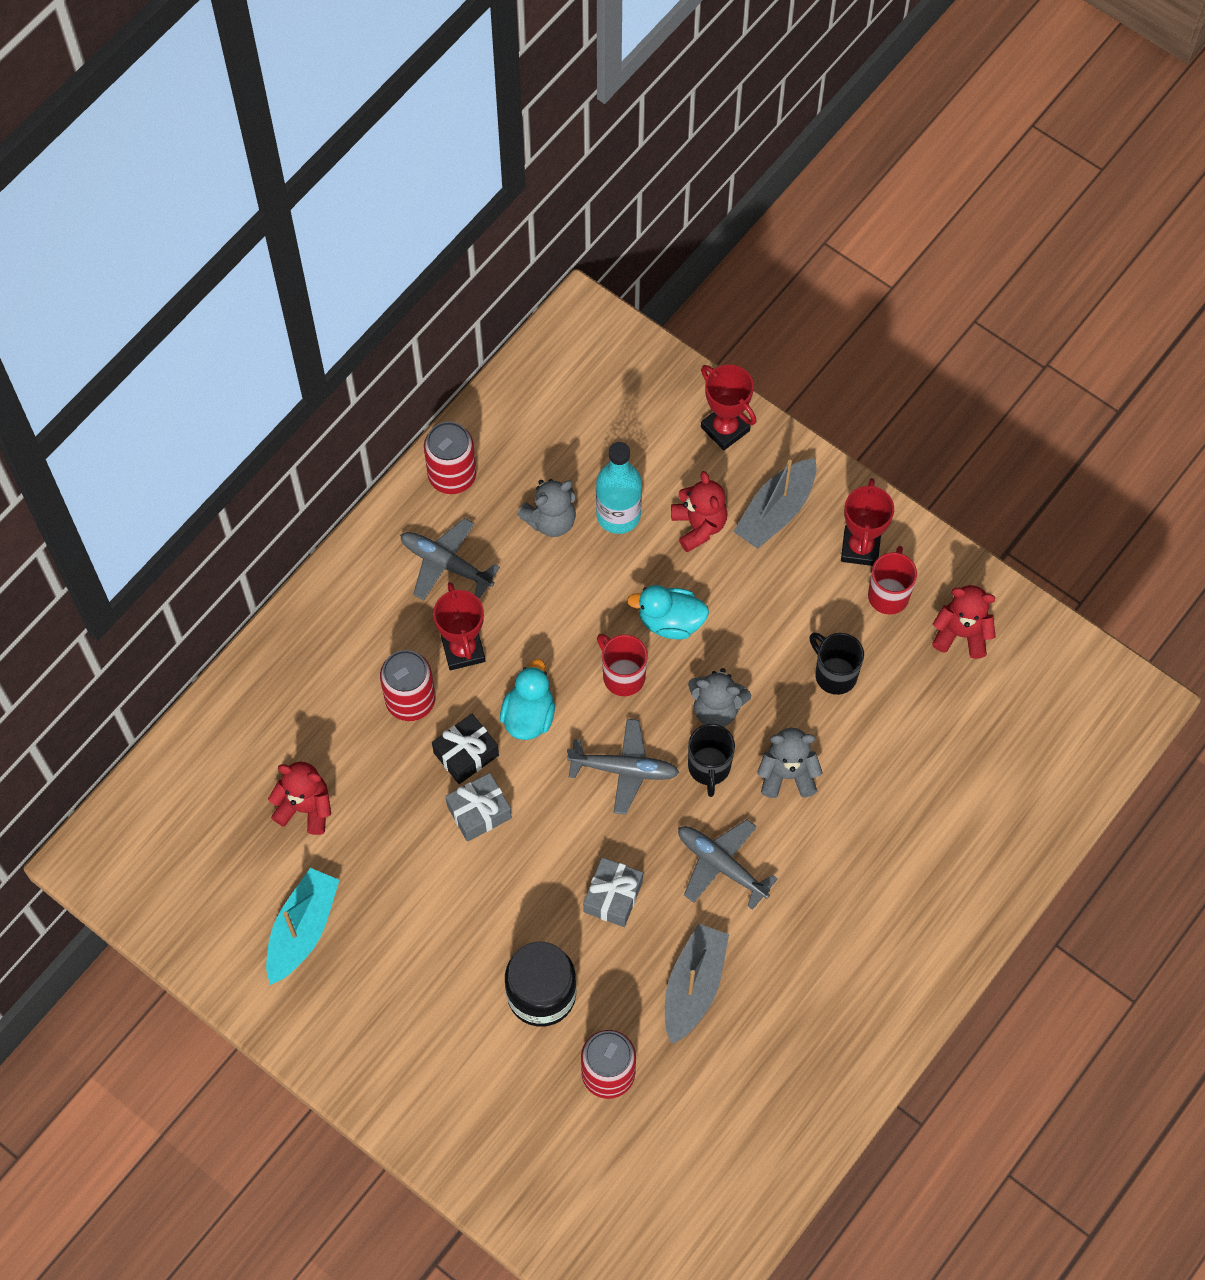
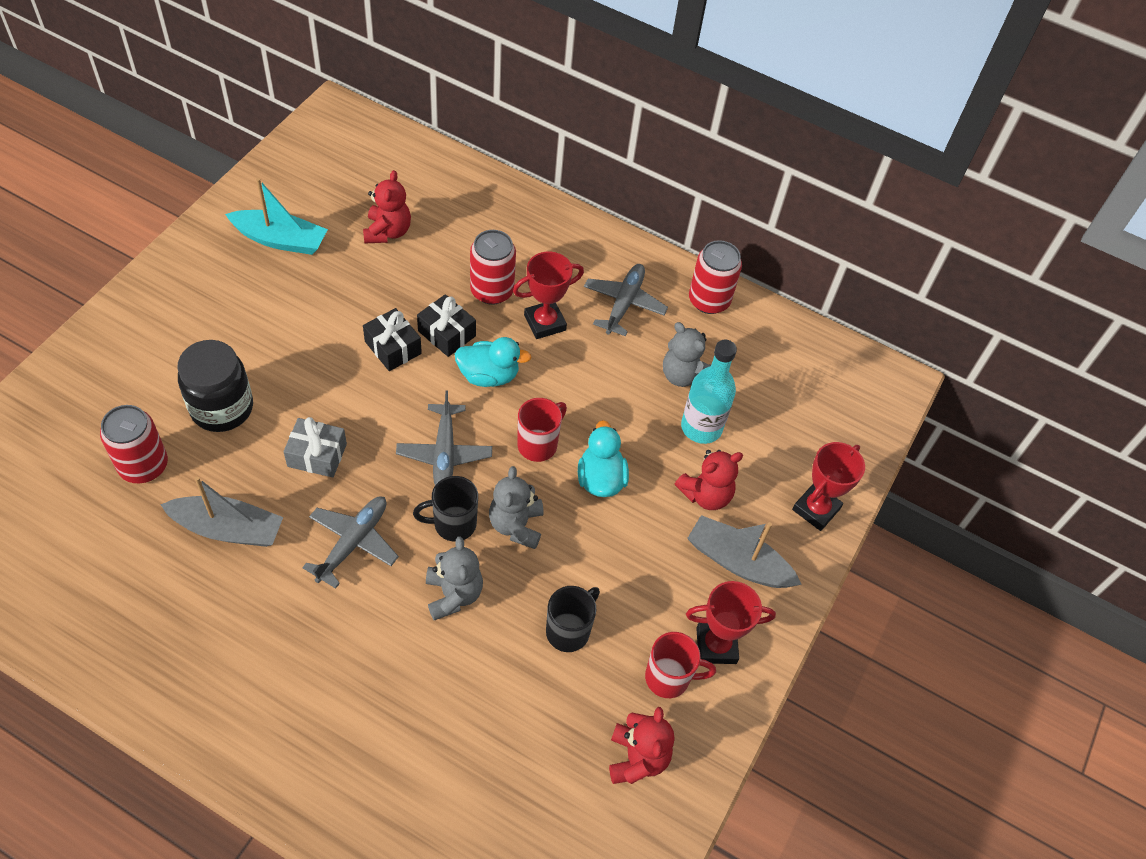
camera: 75 degrees right, 10 degrees down
grey gift [445,773,512,842] -> black gift [363,308,422,371]

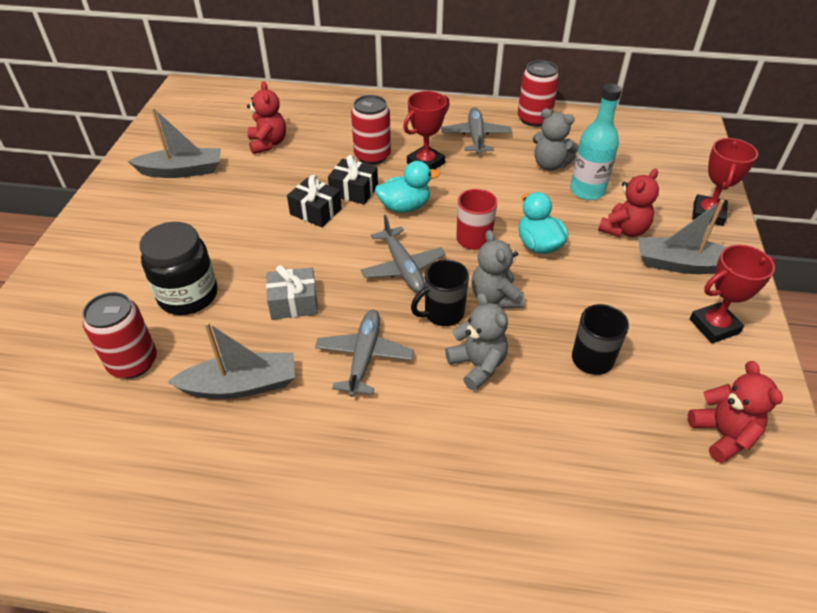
camera: 15 degrees left, 10 degrees down
turquoise boat [225,178,328,255] -> grey boat [128,108,221,178]
red mug [645,632,716,698] -> none

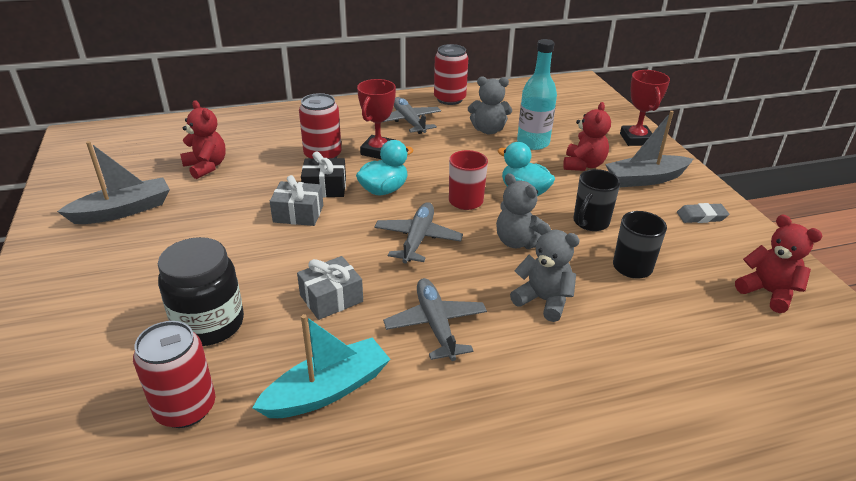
camera: 25 degrees left, 10 degrees down
grey boat [167,322,295,399] -> turquoise boat [252,314,390,418]
black gift [287,175,342,227] -> grey gift [270,175,323,226]
grey plane [361,215,446,293] -> grey plane turned 120 degrees counterclockwise [374,202,463,263]
black mug [411,259,469,326] -> black mug moved to [573,169,620,231]
red trophy [690,245,776,343] -> grey eraser [677,203,729,223]

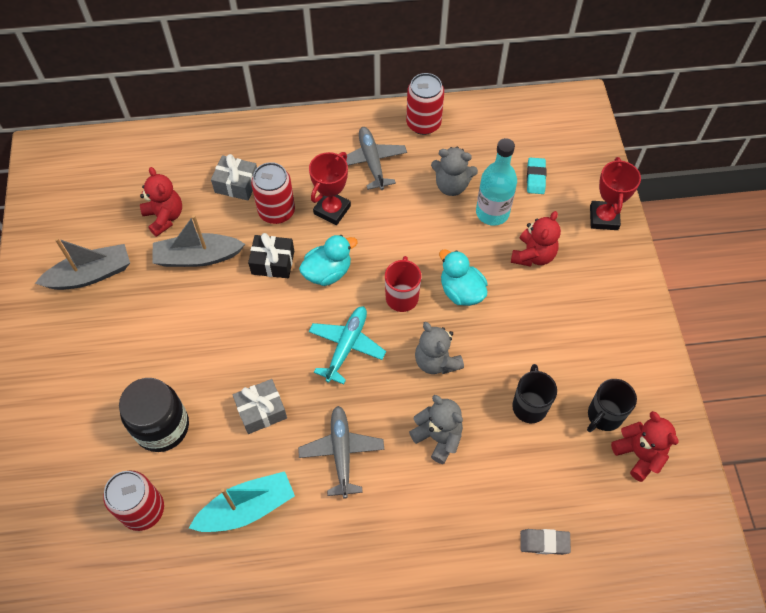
camera: 10 degrees right, 25 degrees up
grey gift [270,175,323,226] -> grey gift moved to [211,154,257,201]
grey plane [374,202,463,263] -> turquoise plane [309,306,386,384]
black mug [573,169,620,231] -> black mug moved to [587,379,637,432]
grey boat [605,111,693,187] -> grey boat moved to [152,215,245,267]
grey eraser [677,203,729,223] -> grey eraser moved to [520,529,571,555]
none -> turquoise eraser [527,158,546,194]

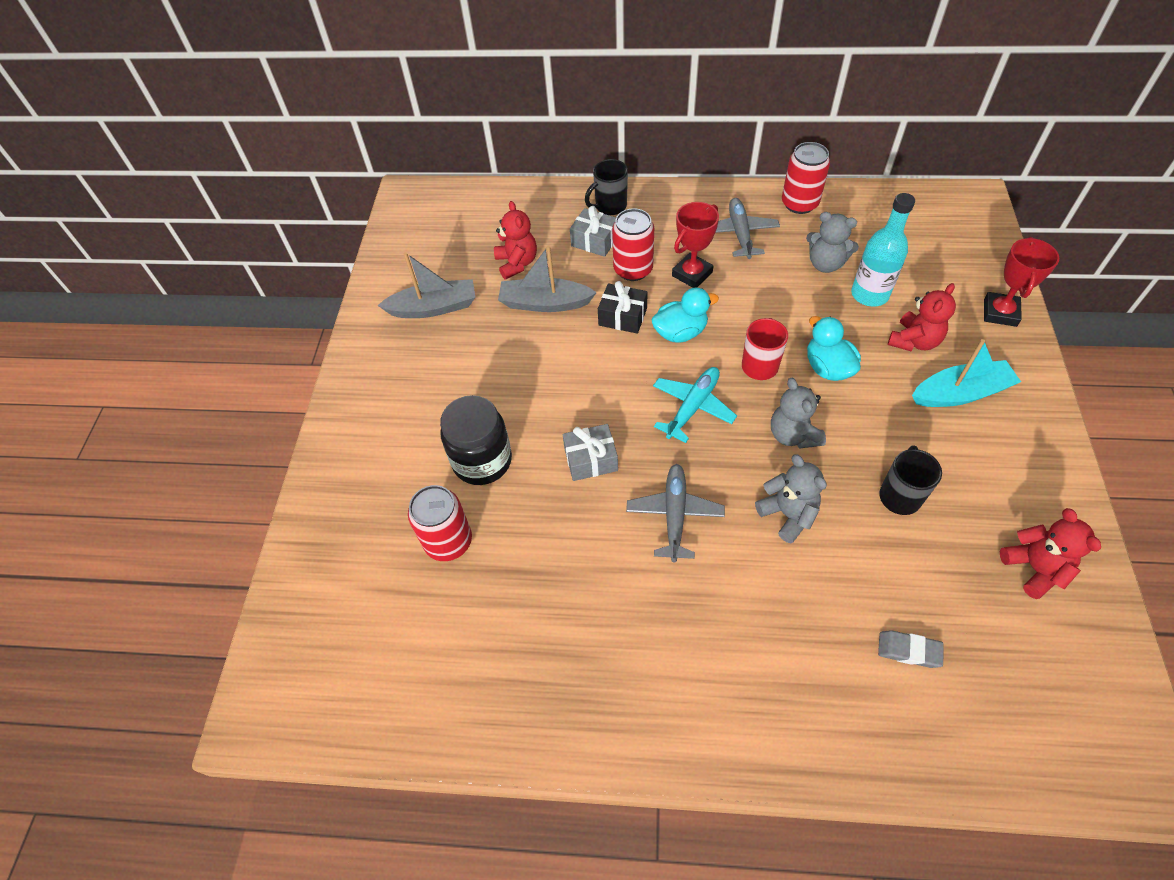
camera: 15 degrees right, 5 degrees down
turquoise boat [189,471,295,532] -> turquoise boat moved to [912,339,1021,407]
turquoise eraser [527,158,546,194] -> none
black mug [587,379,637,432] -> black mug moved to [585,159,628,215]

